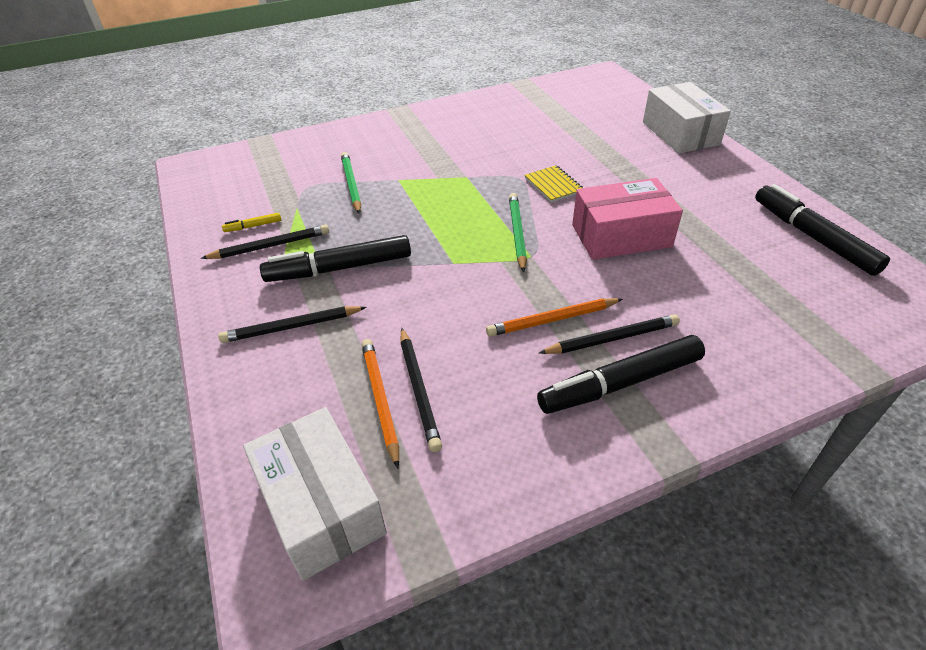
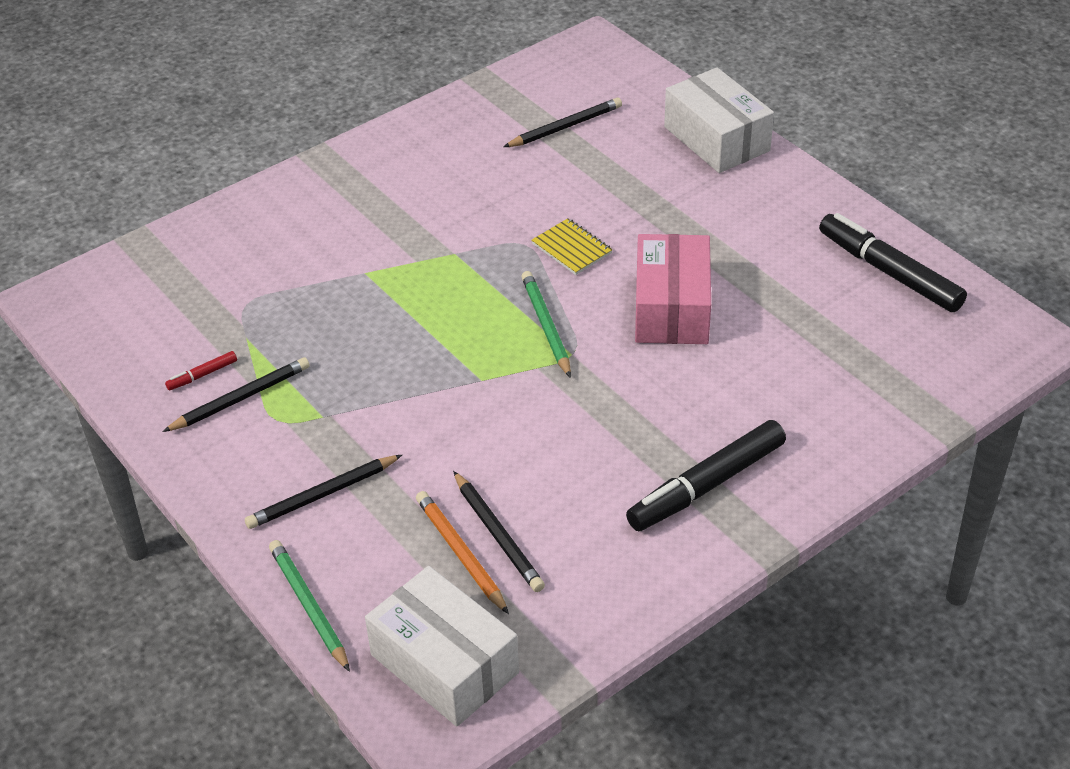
camera: 15 degrees left, 0 degrees up
yellow marker [222,213,281,232] -> red marker [165,351,237,390]
black marker [260,235,411,282] -> none
green pencil [341,152,361,214] -> green pencil moved to [269,540,350,672]
orange pencil [486,298,623,337] -> none
black pencil [539,314,680,354] -> black pencil moved to [503,98,622,147]
pink box [572,178,683,260] -> pink box turned 60 degrees counterclockwise [635,234,711,344]

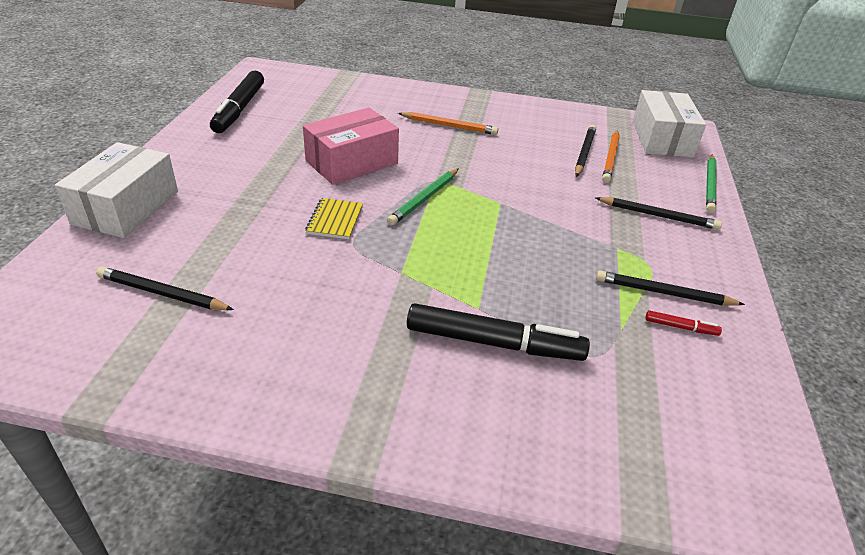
camera: 135 degrees left, 5 degrees down
black marker [626,420,786,531] -> black marker moved to [407,303,590,361]
none -> orange pencil [398,112,498,135]

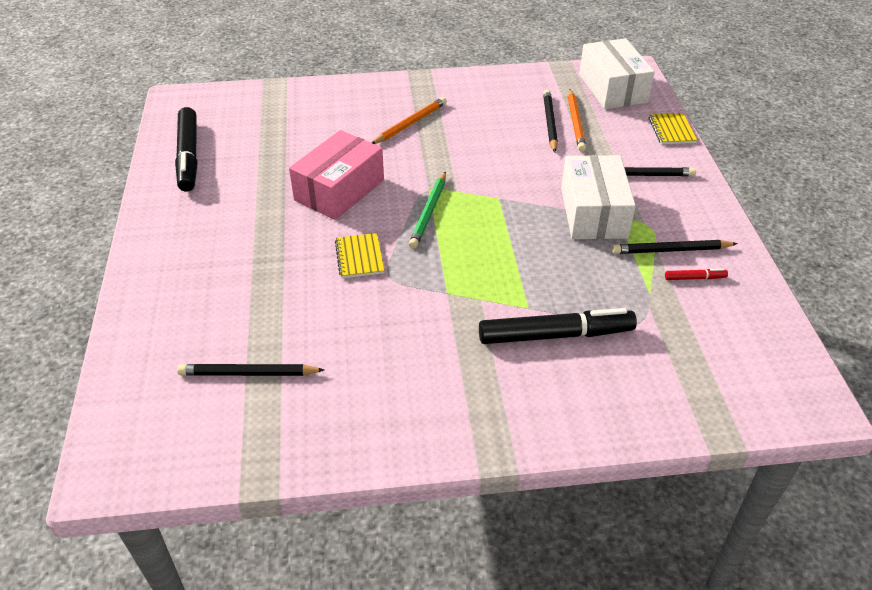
camera: 15 degrees left, 5 degrees up
white box [55,142,178,238] -> white box moved to [561,155,636,239]
orange pencil [398,112,498,135] -> orange pencil turned 45 degrees counterclockwise [372,97,447,144]
green pencil [706,154,717,213] -> yellow notebook [649,113,697,144]

